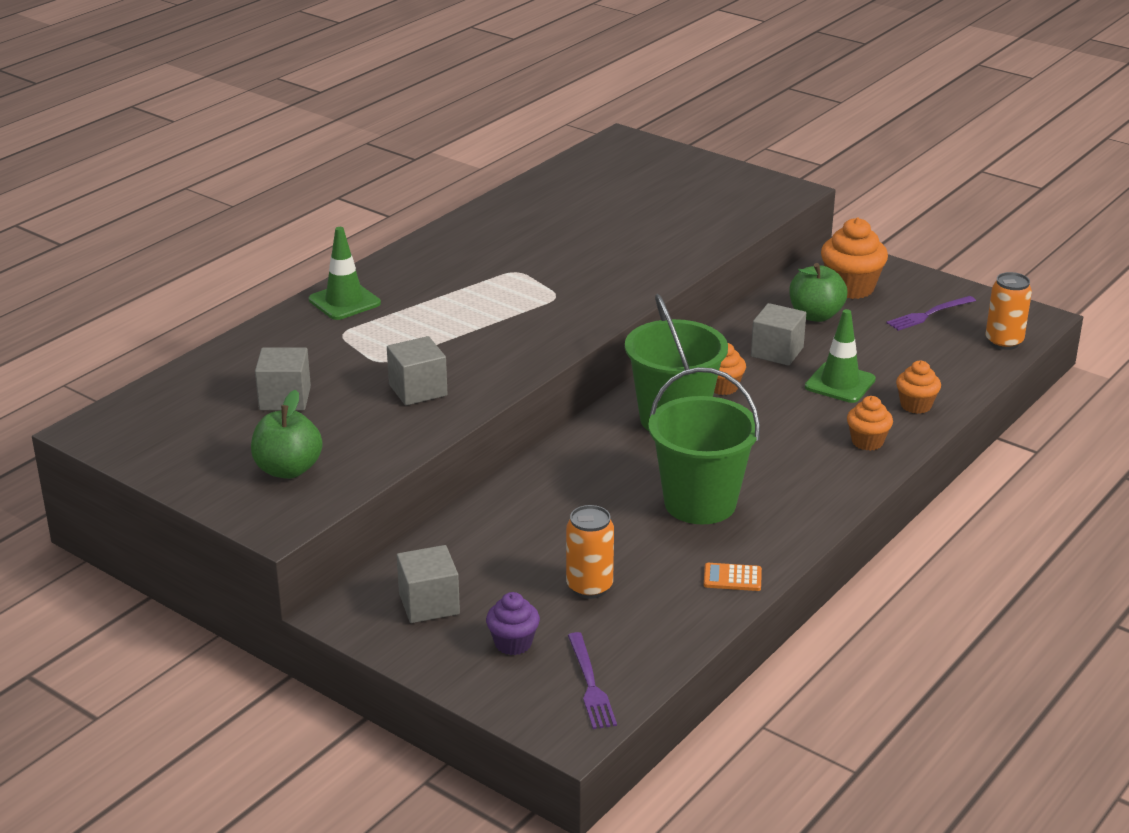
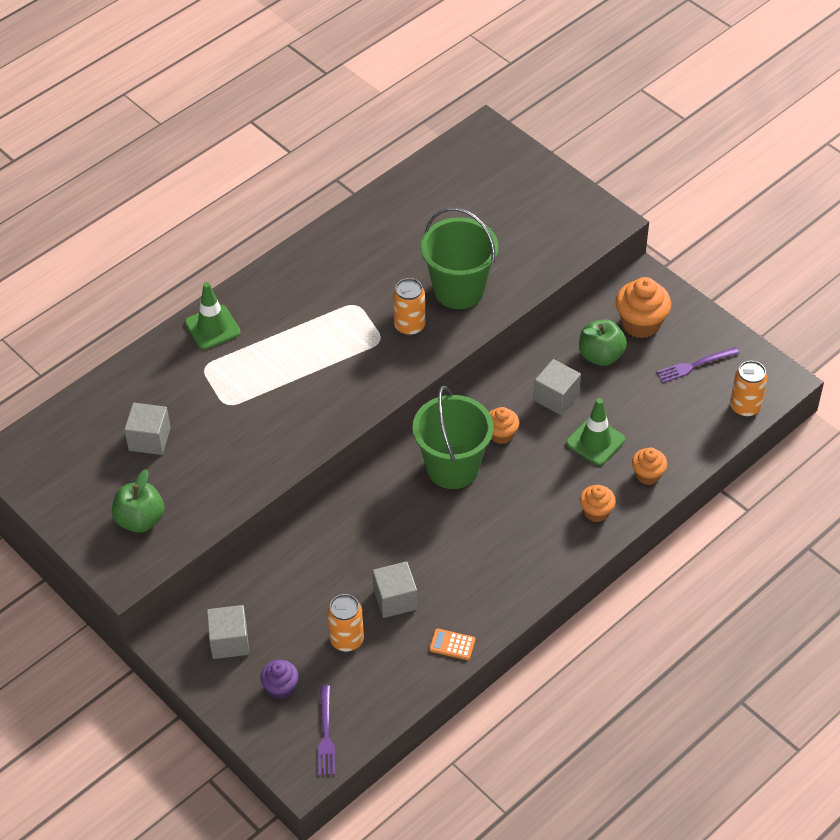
camera: 10 degrees right, 20 degrees up
grey cube [387,336,448,406] -> grey cube moved to [372,561,418,618]
green bucket [648,367,760,525] -> green bucket moved to [421,207,498,309]
none -> orange can [393,278,425,336]

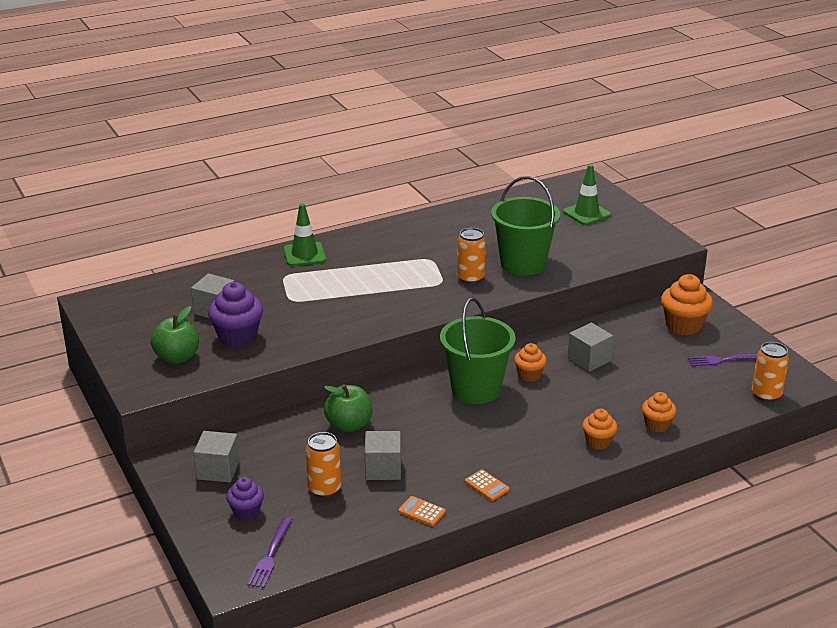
camera: 15 degrees right, 20 degrees down
green traffic cone [566,398,625,466] -> green traffic cone moved to [563,164,611,225]
green apple [579,320,627,366] -> green apple moved to [324,384,372,432]
none -> purple cupcake [208,282,263,348]
none -> orange calculator [465,469,510,501]

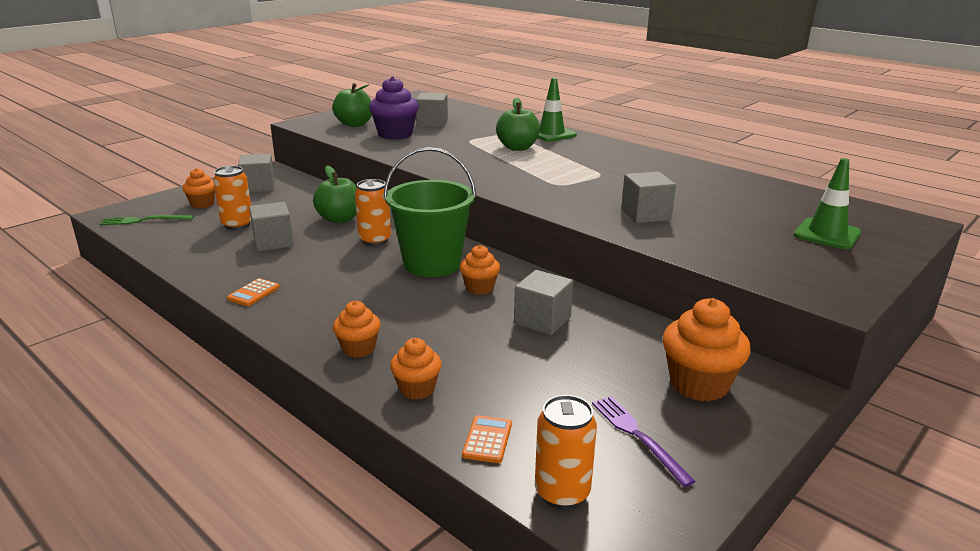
camera: 70 degrees right, 5 degrees down
purple cupcake [226,477,264,521] -> orange cupcake [182,168,215,208]
purple fork [248,517,292,588] -> green fork [100,215,194,225]
orange calculator [398,496,446,526] -> orange calculator moved to [462,415,512,463]
orange can [457,228,486,284] -> orange can moved to [355,179,391,246]
green bucket [491,176,560,276] -> grey cube [621,171,676,223]
none -> green apple [496,97,540,151]

